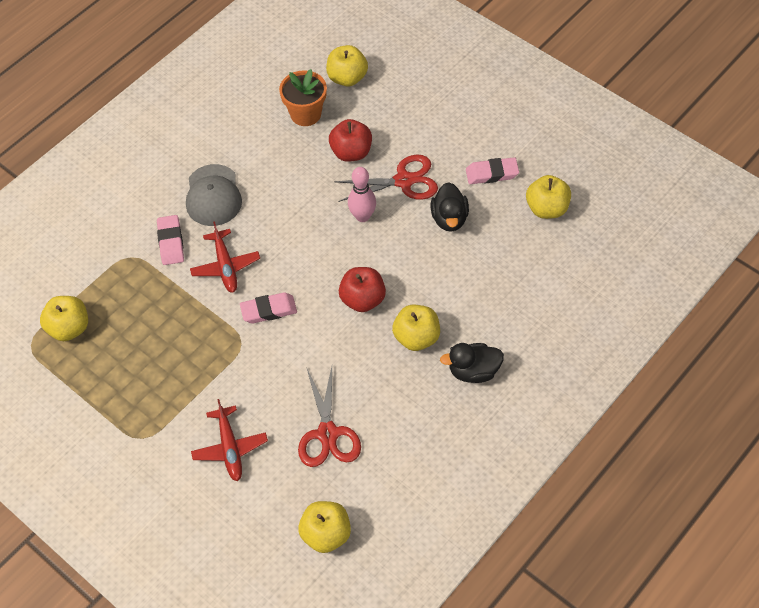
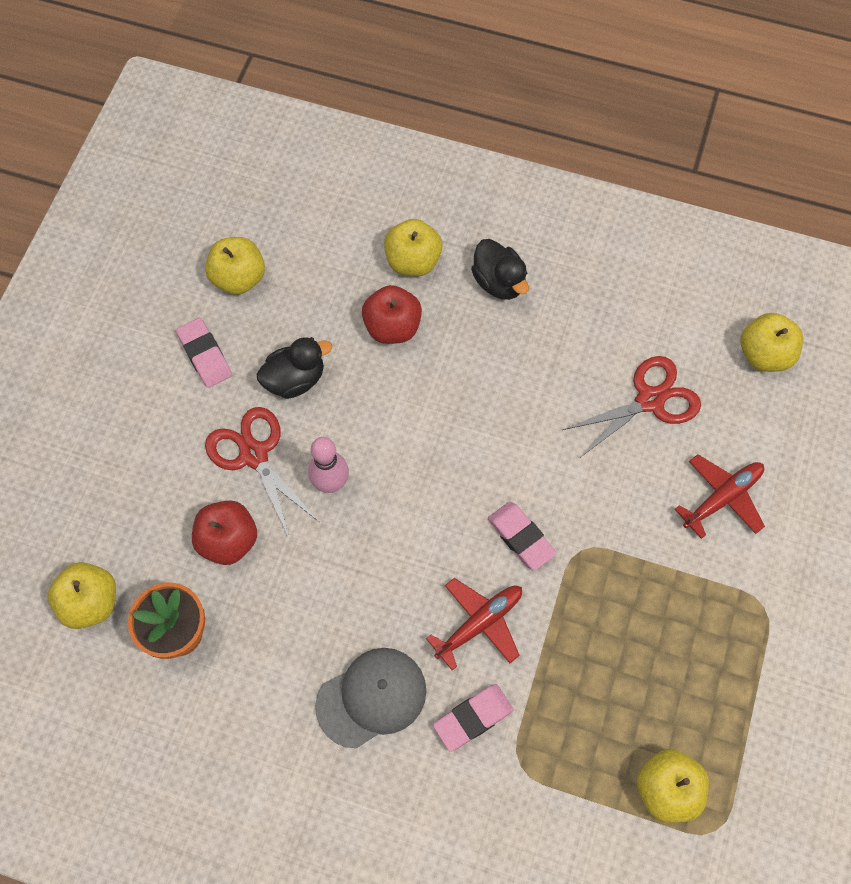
camera: 115 degrees left, 10 degrees up
red apple [339,267,386,312] -> red apple moved to [362,285,422,344]
yellow apple [392,305,440,351] -> yellow apple moved to [384,219,443,276]

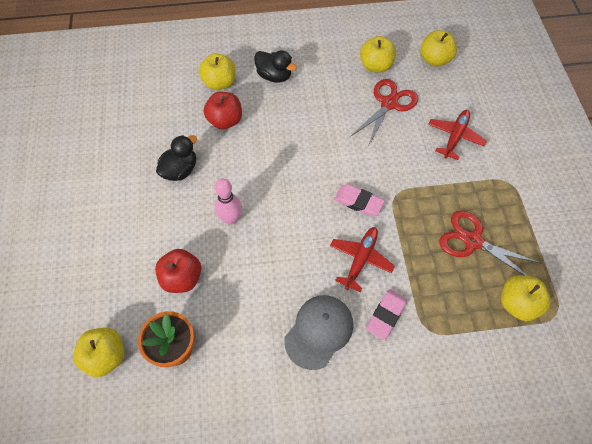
camera: 25 degrees left, 5 degrees down
pink eraser [176,318,232,388] -> none
yellow apple [205,237,265,295] -> yellow apple moved to [360,36,396,73]
red scissors [205,407,319,539] -> red scissors moved to [439,211,541,276]

